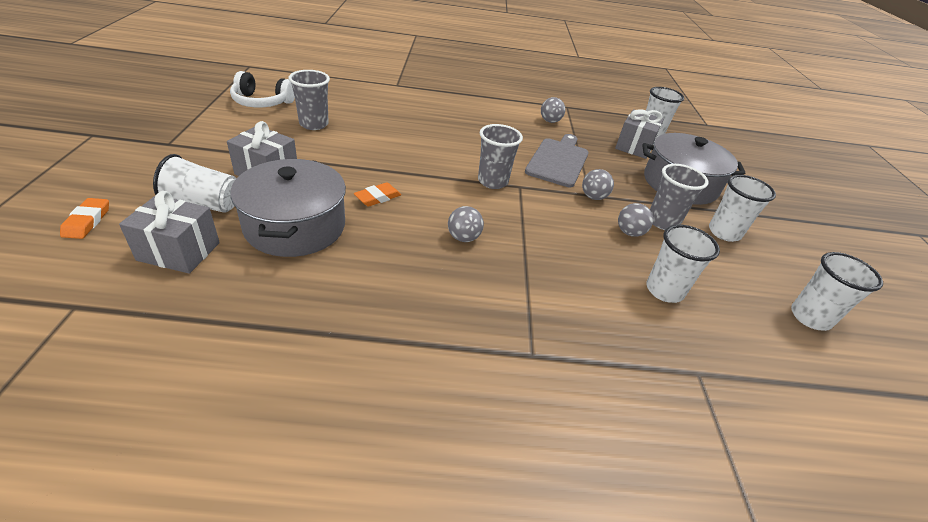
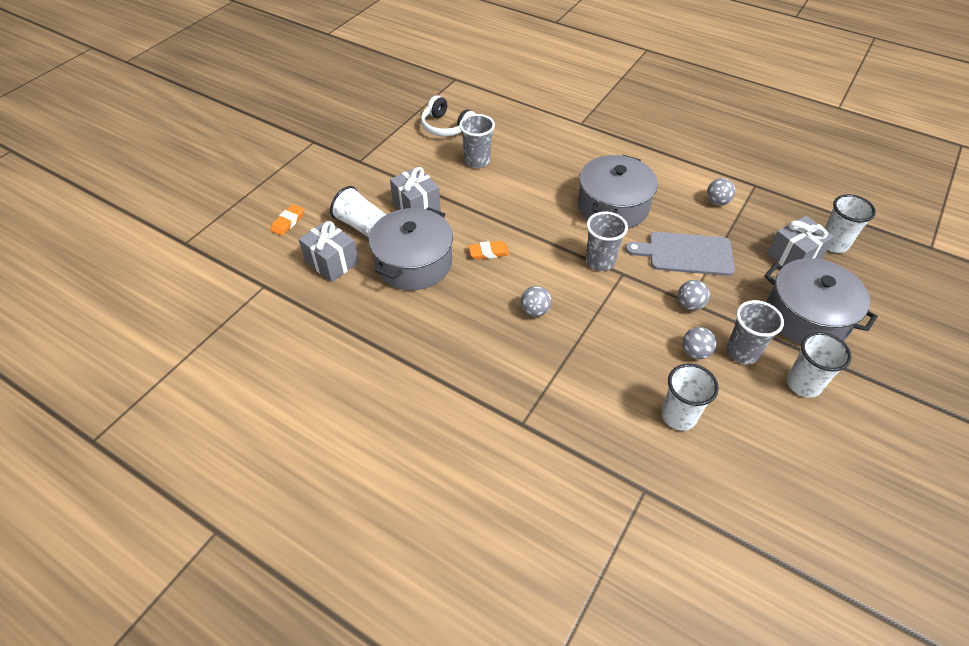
camera: 35 degrees right, 10 degrees up
grey cutting board [525,134,589,187] -> grey cutting board turned 135 degrees counterclockwise [625,232,735,276]
white cup [791,252,883,331] -> none
none -> grey pot [578,155,658,229]

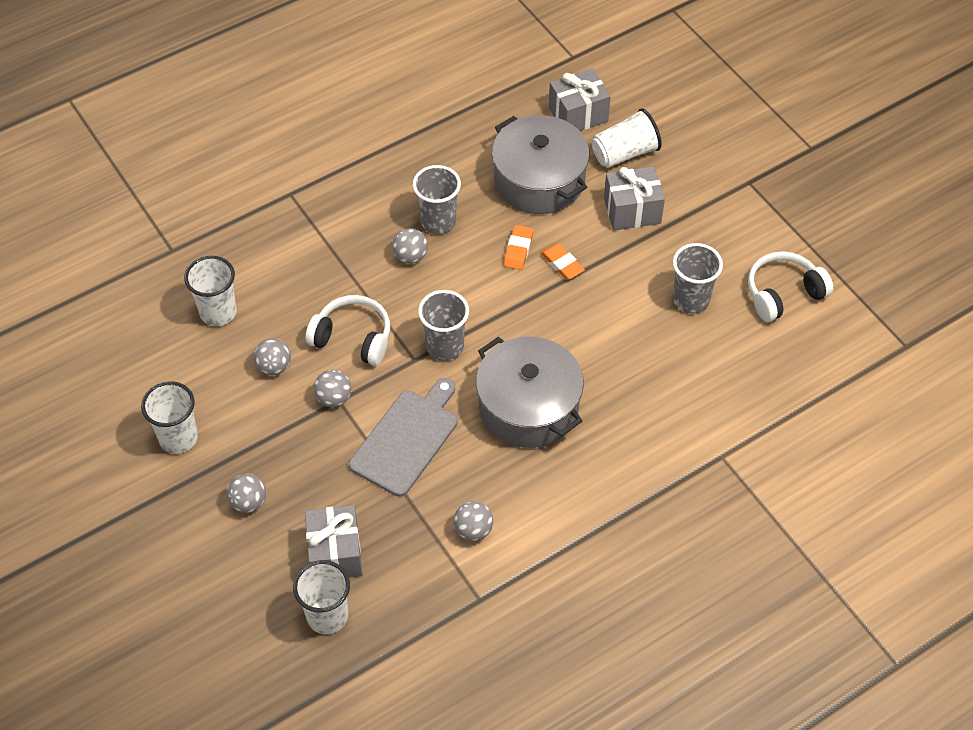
camera: 115 degrees right, 5 degrees up
orange eraser [271,204,304,236] -> orange eraser moved to [541,243,585,280]
grey cup [727,300,784,364] -> grey cup moved to [413,165,461,234]
grey pot [764,258,878,345] -> grey ball [227,474,266,513]
none -> white headphones [306,295,390,366]

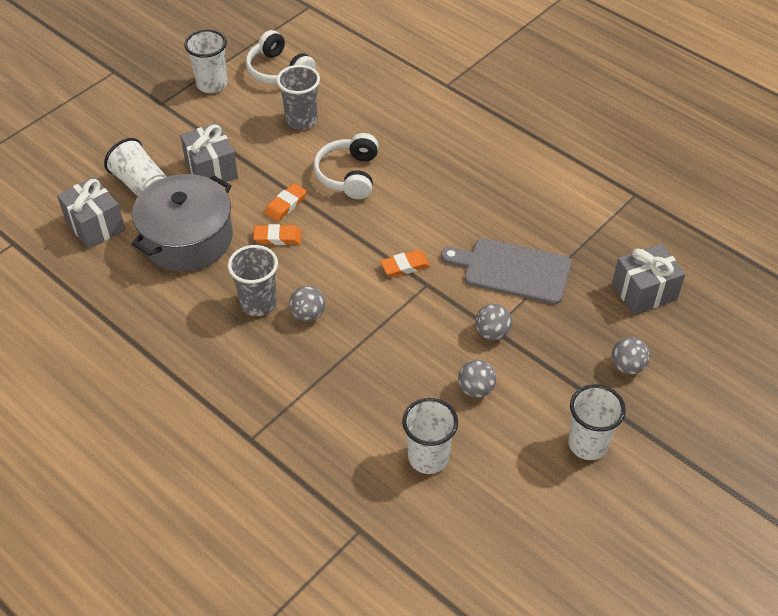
camera: 105 degrees left, 5 degrees down
white cup [293,560,350,634] -> white cup moved to [184,30,227,93]
white headphones [306,295,390,366] -> white headphones moved to [314,133,379,199]
grey cup [418,290,469,361] -> orange eraser [380,250,430,277]
grey ball [454,501,493,541] -> none
grey pot [476,337,584,448] -> none

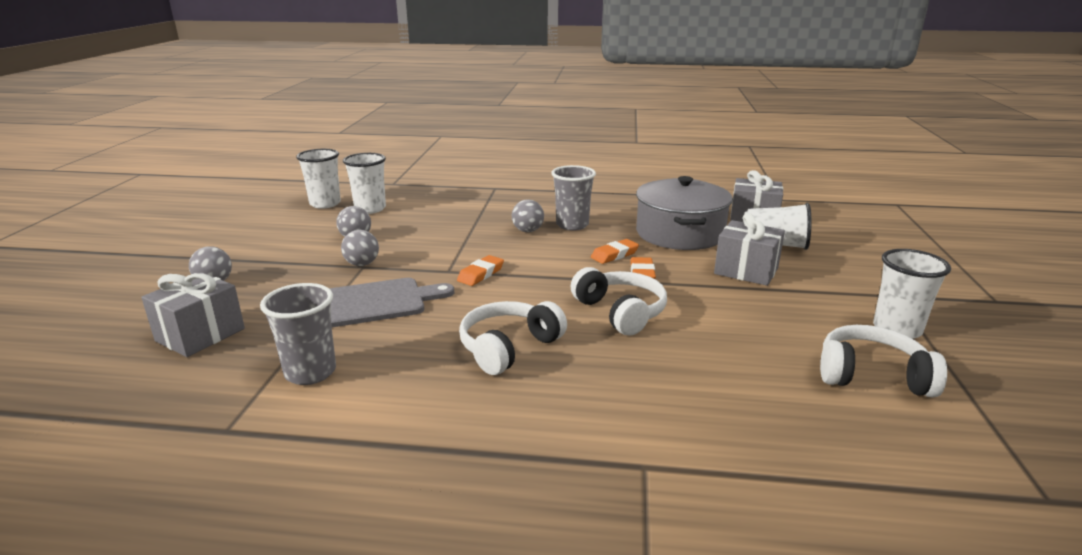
camera: 145 degrees right, 25 degrees down
grey cup [277,65,320,130] -> grey cup moved to [260,283,336,385]
white cup [568,384,626,460] -> white cup moved to [296,149,341,209]
none -> white headphones [459,301,567,375]

